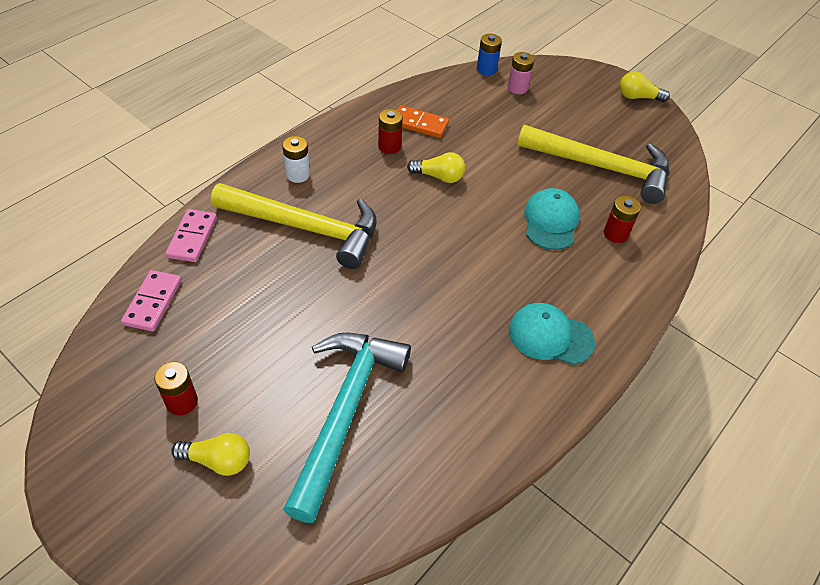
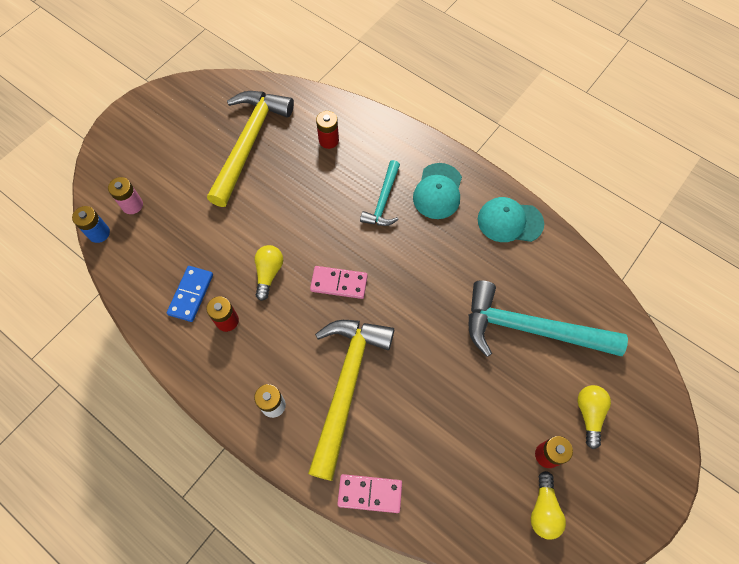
camera: 90 degrees left, 15 degrees up
pink domino [121,270,182,331] -> pink domino moved to [310,266,368,299]
orange domino [397,105,449,138] -> blue domino [167,266,213,322]
turquoise cap [524,188,580,250] -> turquoise cap moved to [478,197,544,242]
yellow light bulb [620,72,670,102] -> yellow light bulb moved to [531,471,566,540]
none -> turquoise hammer [360,160,400,226]

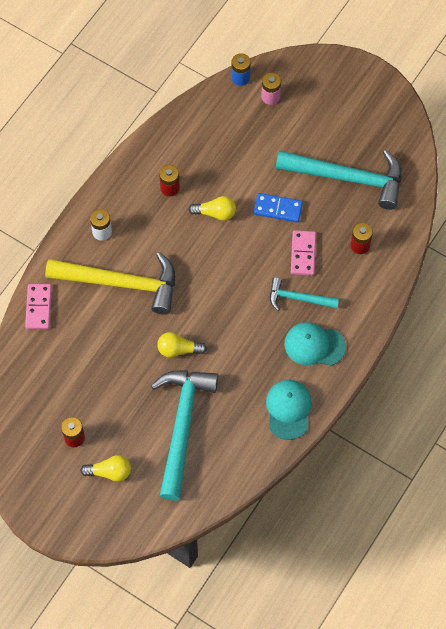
camera: 85 degrees right, 0 degrees up
blue domino [167,266,213,322] -> blue domino moved to [253,193,303,223]
yellow hammer [207,91,294,207] -> turquoise hammer [276,150,402,210]
pink domino [310,266,368,299] -> pink domino moved to [291,230,316,275]
yellow light bulb [531,471,566,540] -> yellow light bulb moved to [157,332,207,358]

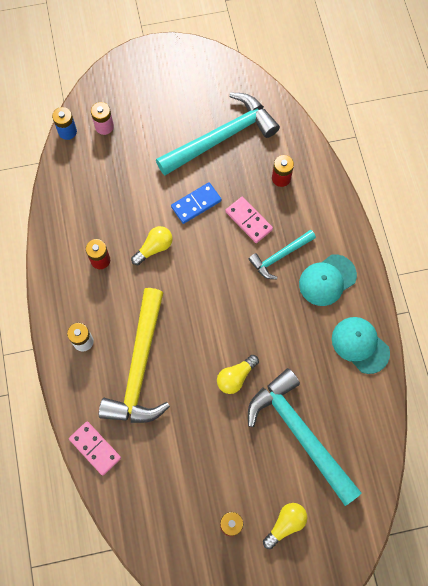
camera: 45 degrees left, 5 degrees up
yellow hammer [45,252,175,315] -> yellow hammer turned 135 degrees clockwise [99,288,170,423]

